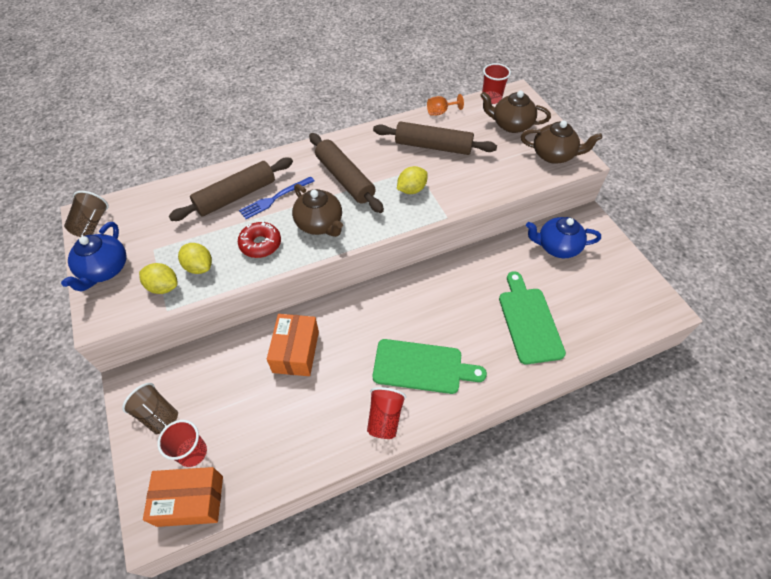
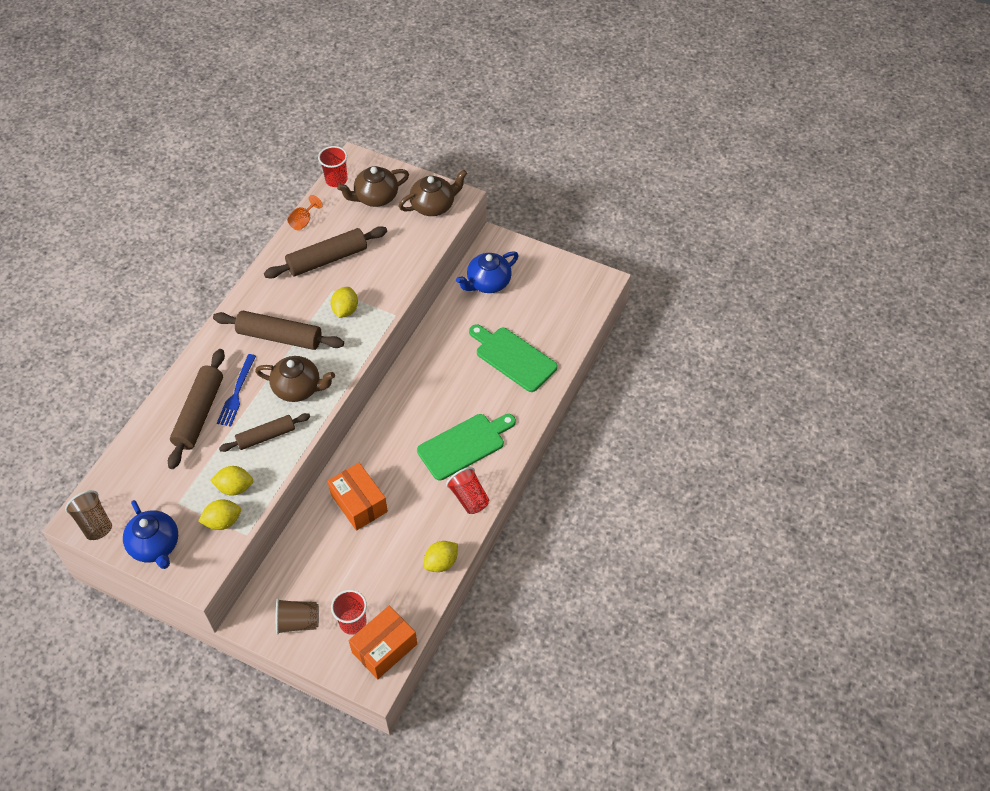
camera: 40 degrees left, 0 degrees up
red donut [238,221,281,258] -> brown rolling pin [219,413,310,452]
none -> yellow lemon [424,541,458,572]

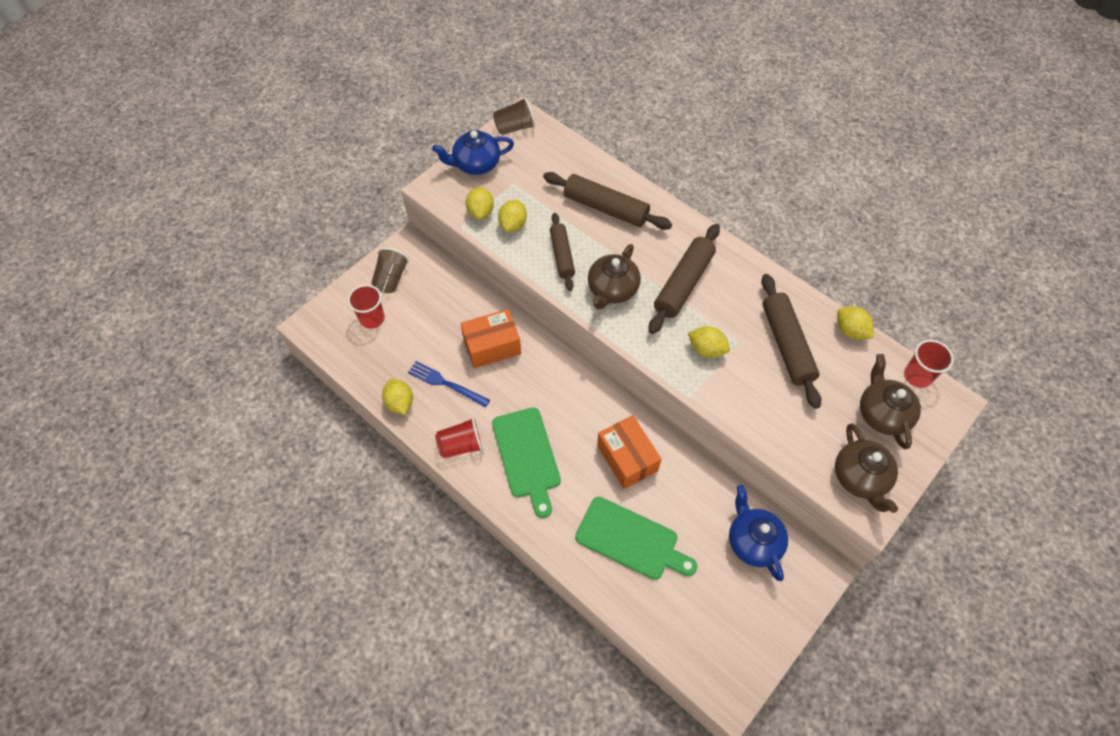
camera: 105 degrees right, 5 degrees up
blue fork [217,354,256,427] -> blue fork moved to [408,361,490,407]
orange goblet [287,195,323,231] -> yellow lemon [837,306,874,340]
orange box [349,606,417,679] -> orange box moved to [597,415,661,489]
green cutting board [469,324,558,392] -> green cutting board turned 60 degrees clockwise [575,497,697,580]

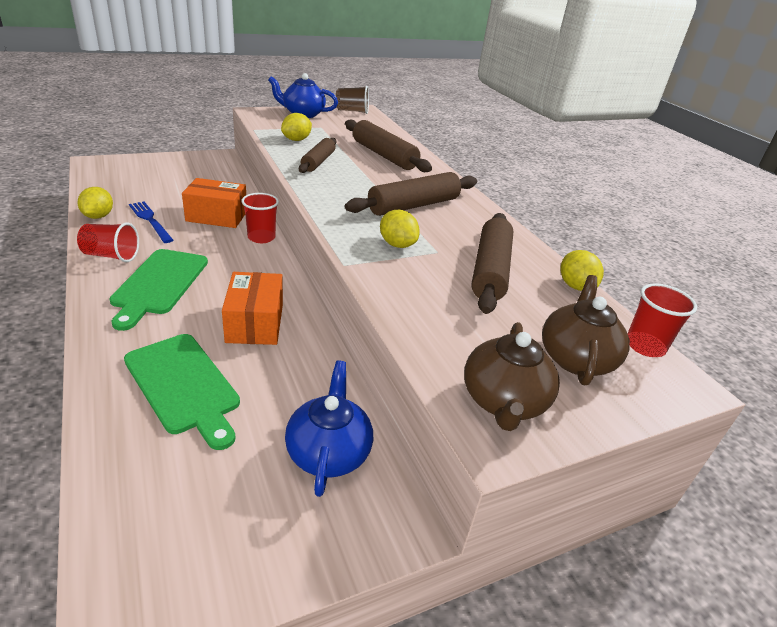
camera: 20 degrees right, 25 degrees down
red cup [348,285,385,329] -> red cup moved to [241,193,279,243]
brown cup [371,248,409,293] -> none
yellow lemon [466,187,494,220] -> none
brown teapot [588,244,641,309] -> none

